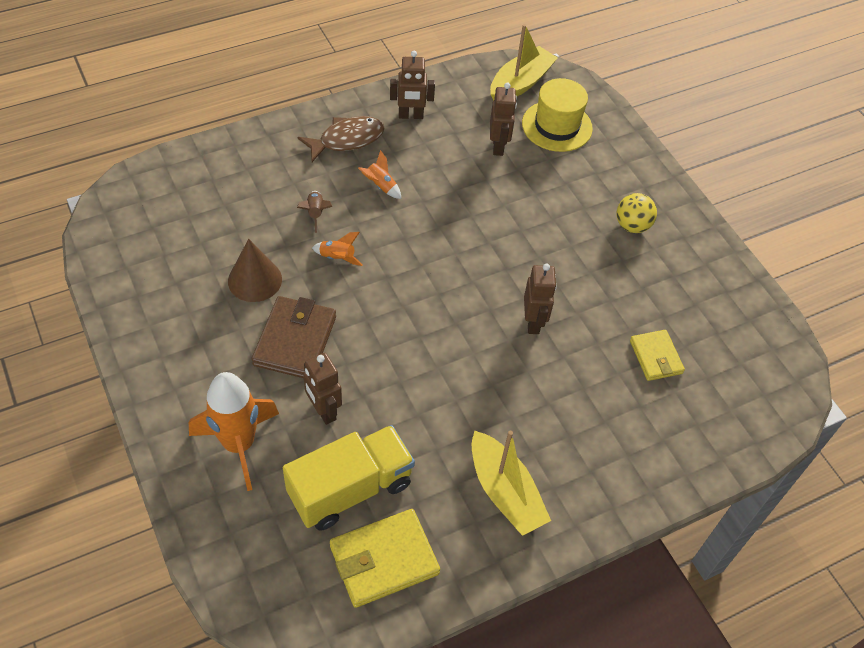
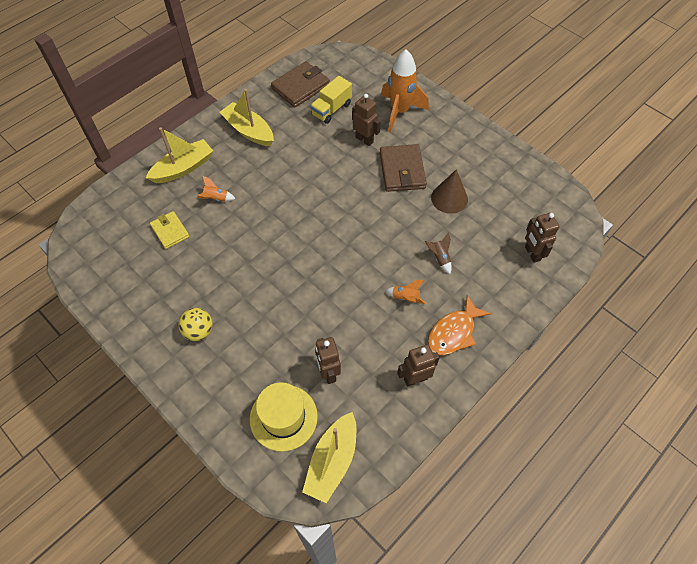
camera: 165 degrees right, 5 degrees up
yellow truck [283,425,415,531] -> yellow truck [310,76,352,124], size x0.67
brown fish [298,116,385,162] -> orange fish [428,295,491,355]
orange rocket [312,232,363,266] -> orange rocket moved to [197,175,236,201]
yellow wallet [330,509,440,608] -> brown wallet [271,61,330,107]
brown robot [524,263,557,334] -> brown robot moved to [525,213,559,263]
none -> yellow boat [146,127,213,183]

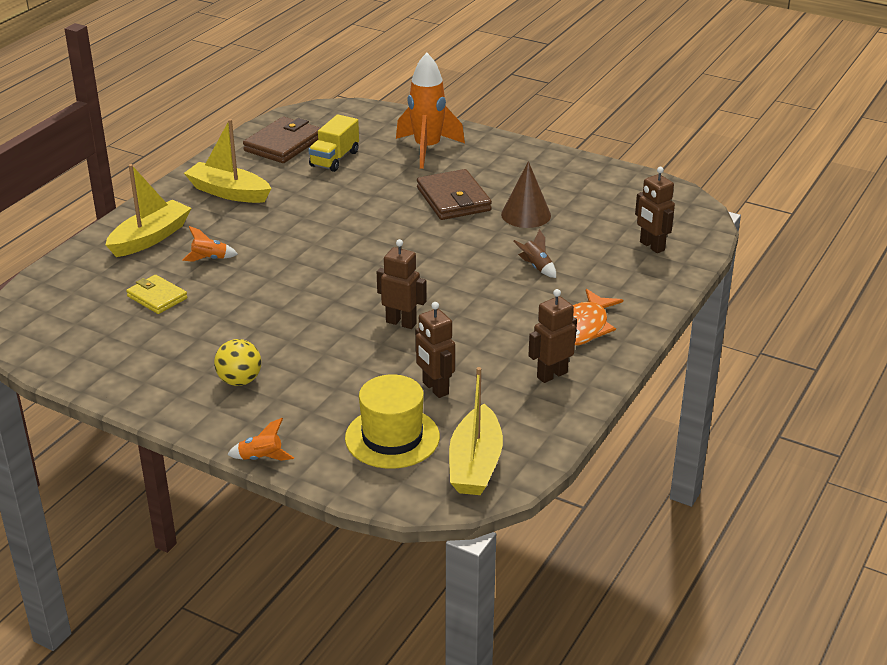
camera: 15 degrees left, 25 degrees down
brown robot [352,94,381,146] -> brown robot moved to [377,239,427,329]
orange rocket [385,280,426,304] -> orange rocket moved to [227,418,294,461]

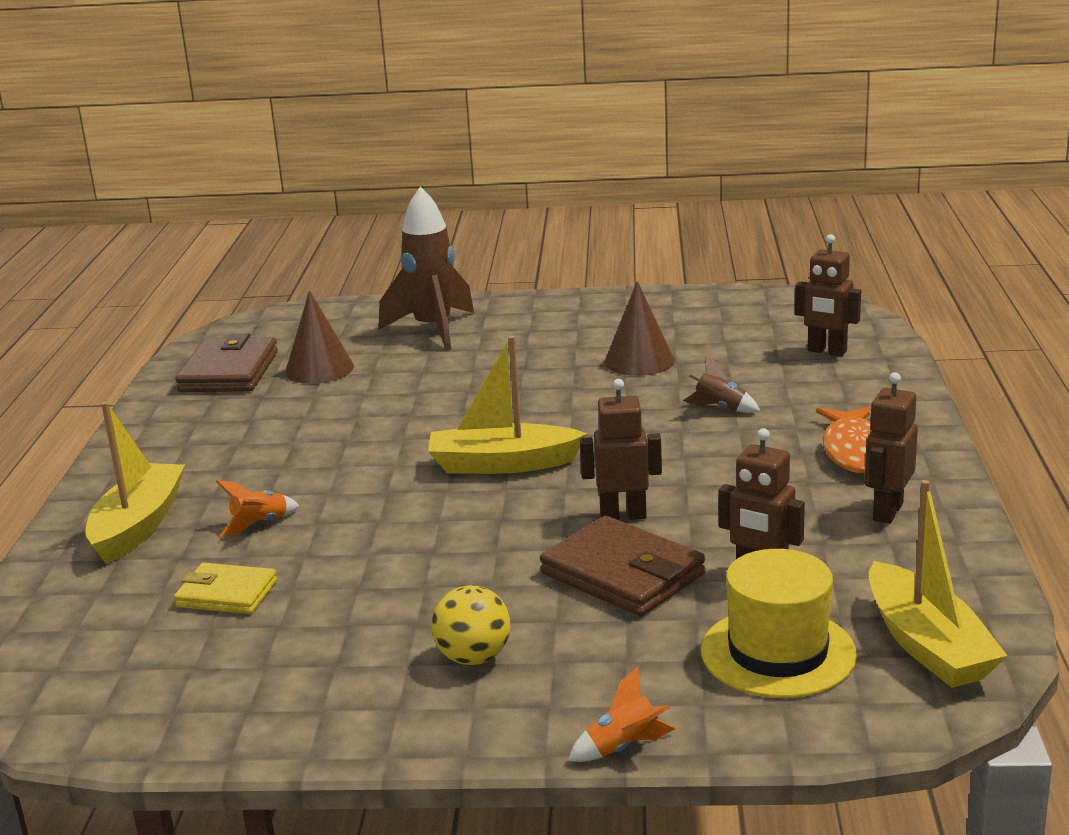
camera: 25 degrees left, 10 degrees down
yellow boat [184,119,272,203] -> yellow boat moved to [428,336,587,474]
yellow truck [308,114,359,172] -> brown cone [285,291,354,384]
orange rocket [396,53,465,169] -> brown rocket [379,187,474,351]
brown wallet [417,169,492,220] -> brown wallet moved to [540,516,706,616]

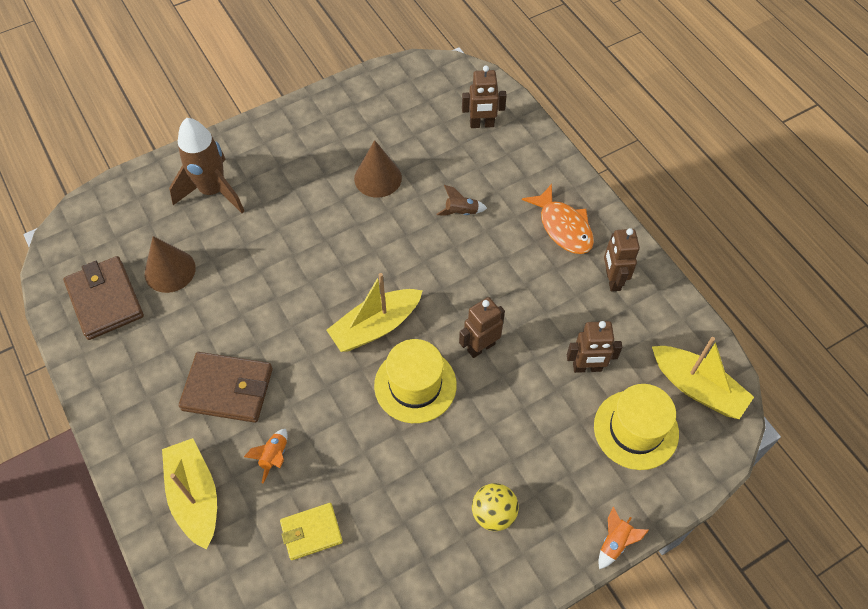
camera: 35 degrees left, 35 degrees up
brown wallet [540,516,706,616] -> brown wallet moved to [179,352,273,423]
none -> yellow hat [374,339,457,423]

